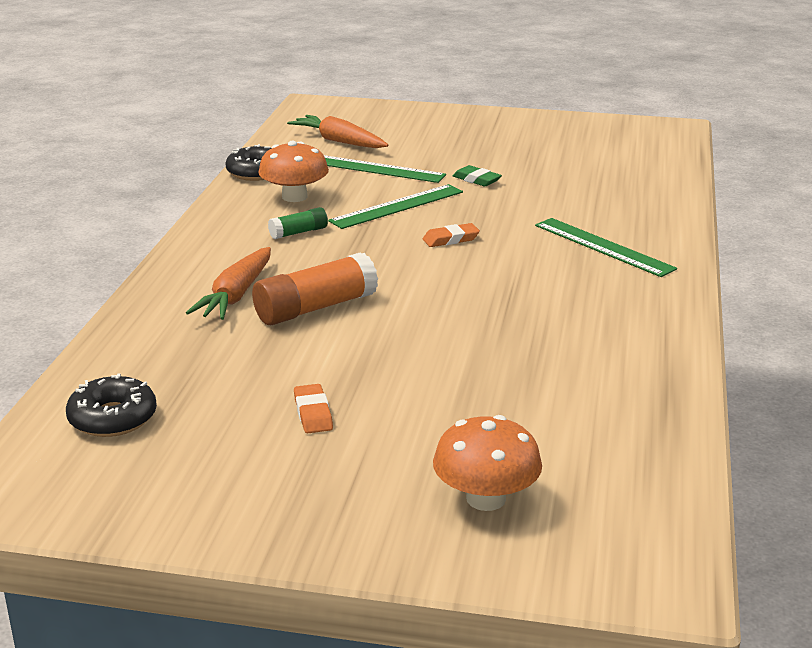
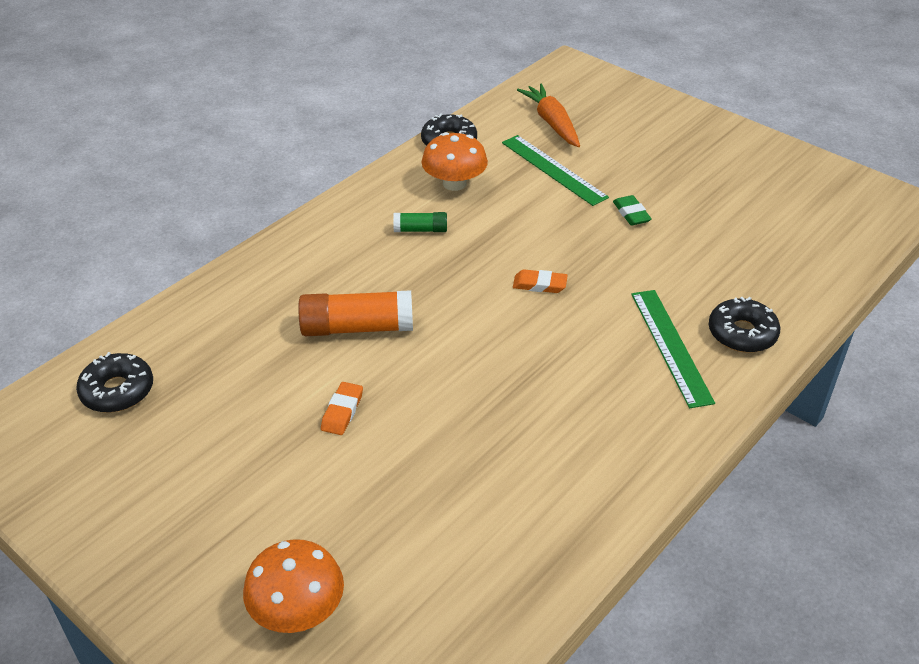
camera: 30 degrees right, 15 degrees up
orange carrot [186,247,271,320] -> none
orange eraser [294,384,333,433] -> orange eraser moved to [321,382,363,435]
green ruler [328,184,463,229] -> none
none -> black donut [709,297,780,353]

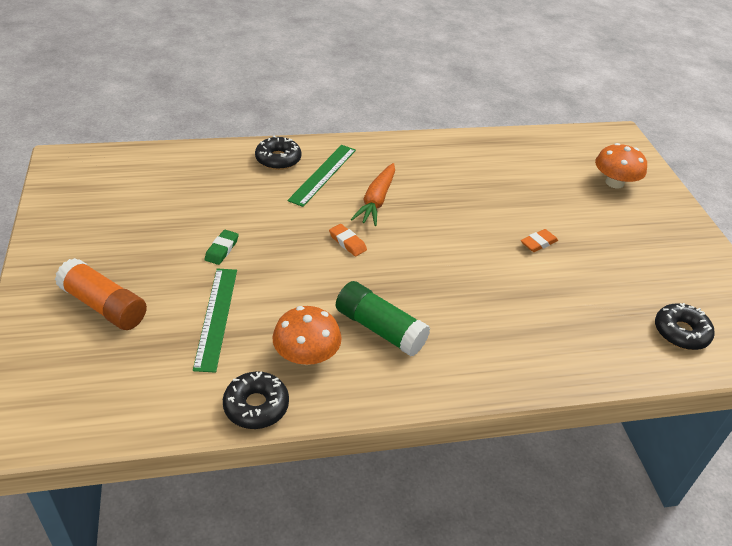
camera: 145 degrees left, 0 degrees up
orange glue stick [298,290,413,336] -> orange glue stick moved to [55,258,147,330]
green glue stick [393,212,447,232] -> green glue stick [336,281,430,356], size x1.88
orange carrot [517,84,580,147] -> orange carrot moved to [351,163,395,226]

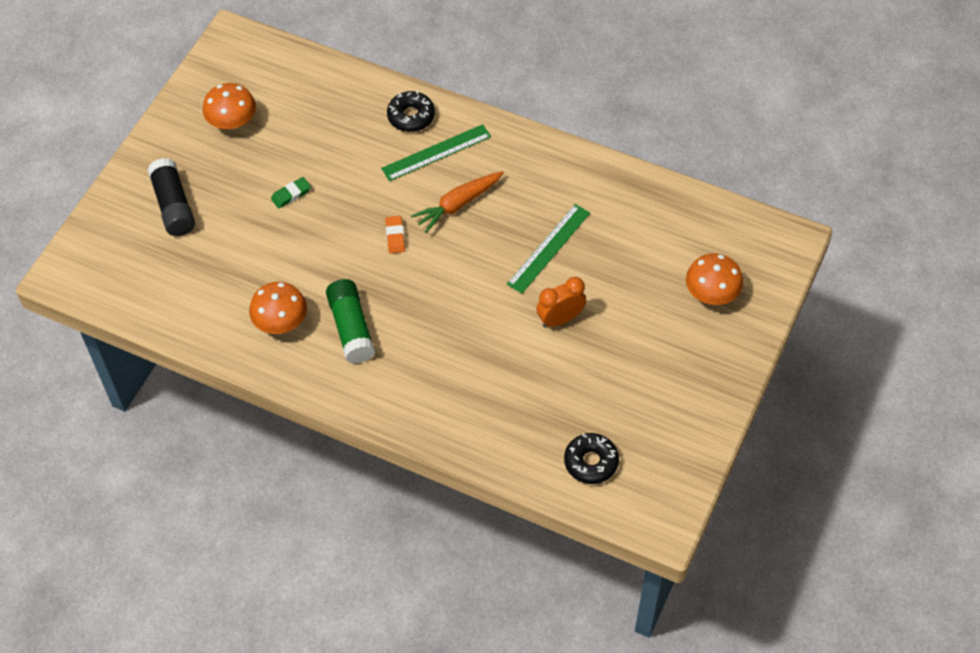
camera: 40 degrees right, 15 degrees up
orange glue stick [55,258,147,330] -> black glue stick [147,158,195,236]
green ruler [193,268,237,373] -> green ruler moved to [507,204,590,293]
black donut [223,371,289,429] -> none
orange eraser [521,229,558,252] -> orange clock [536,277,586,328]
none -> orange mushroom [203,83,256,129]

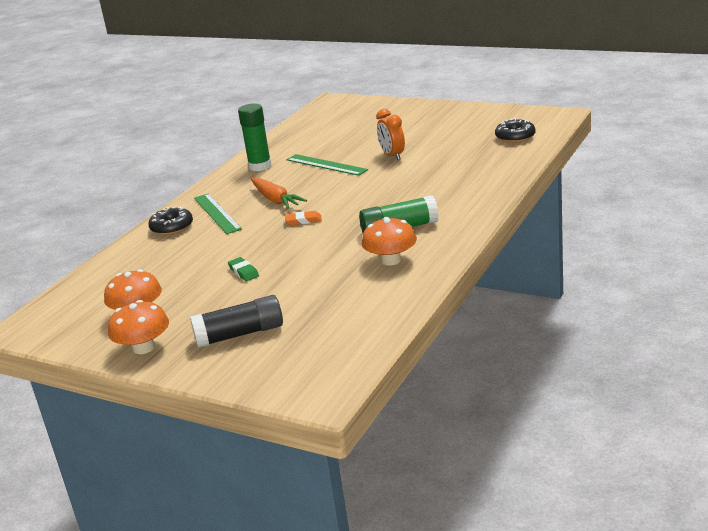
camera: 85 degrees left, 30 degrees down
orange mushroom [686,253,743,305] -> orange mushroom moved to [108,300,169,354]
none -> green glue stick [238,104,271,171]

